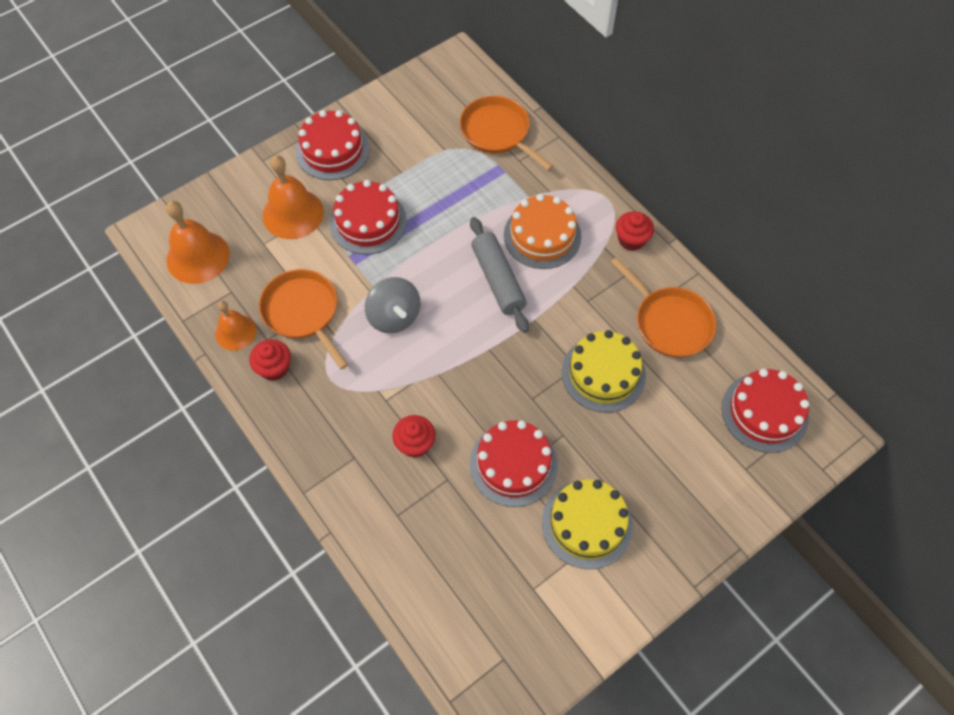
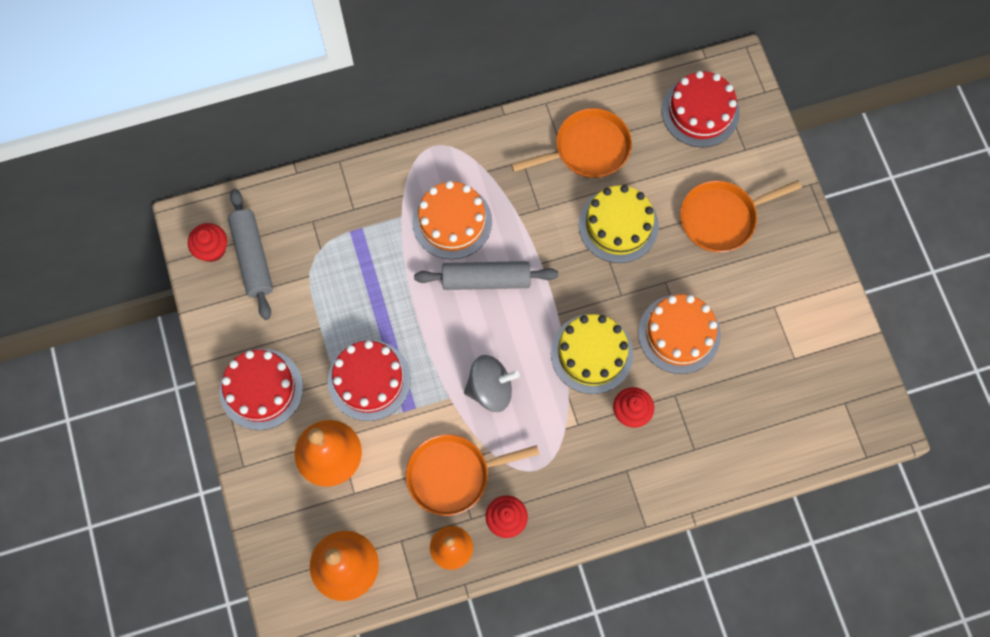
camera: 70 degrees left, 10 degrees up
orange pan [460,96,554,171] -> orange pan moved to [680,180,802,252]
red cake [470,420,558,507] -> orange cake [638,294,721,374]
yellow cake [542,479,633,569] -> yellow cake moved to [551,314,633,394]
red cupcake [616,211,654,251] -> red cupcake moved to [188,223,227,262]
none -> grey rolling pin [228,189,273,320]

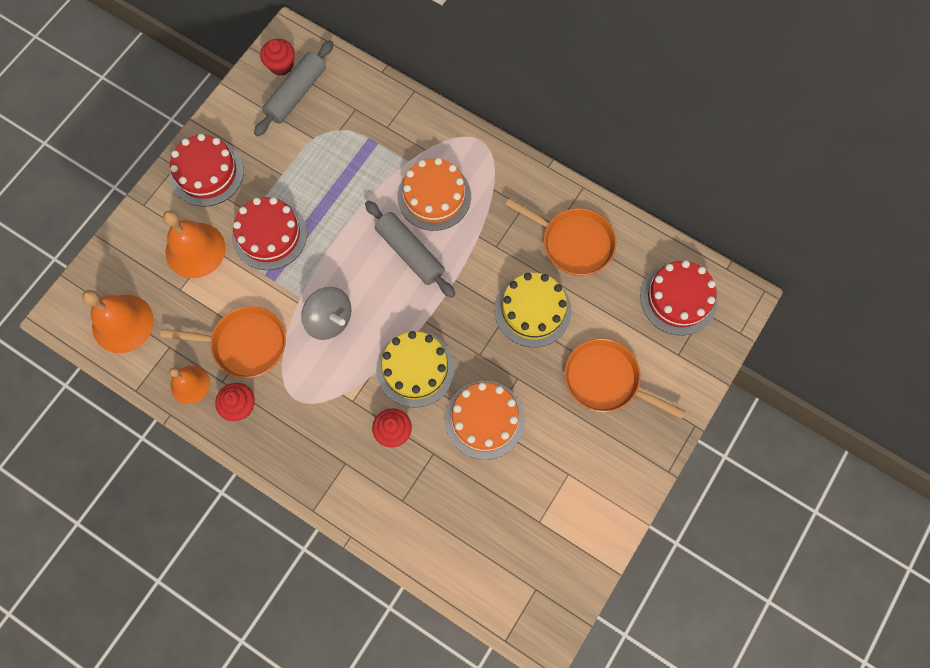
camera: 50 degrees right, 0 degrees up
orange pan [406,435,539,516] -> orange pan turned 150 degrees clockwise [160,306,286,378]

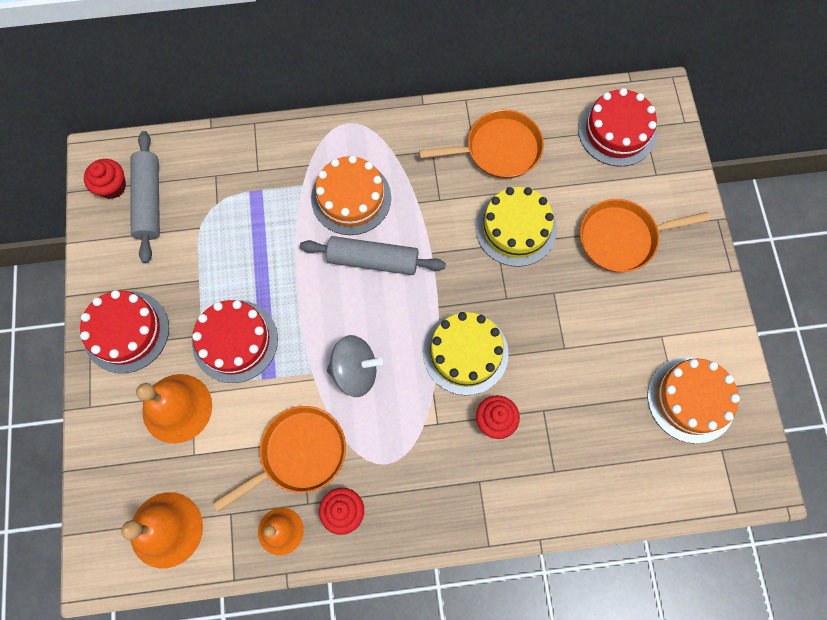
camera: 40 degrees left, 0 degrees up
orange cake [445,381,525,460] -> orange cake moved to [647,357,740,444]

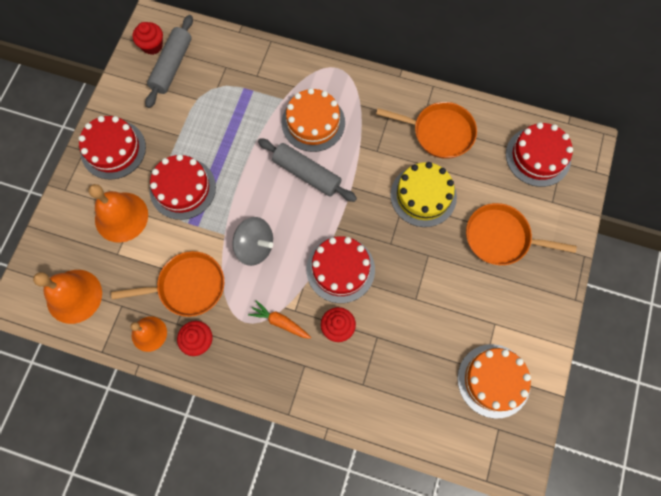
camera: 25 degrees right, 0 degrees up
yellow cake [423,312,509,395] -> red cake [306,236,375,303]
none -> orange carrot [248,300,311,339]

